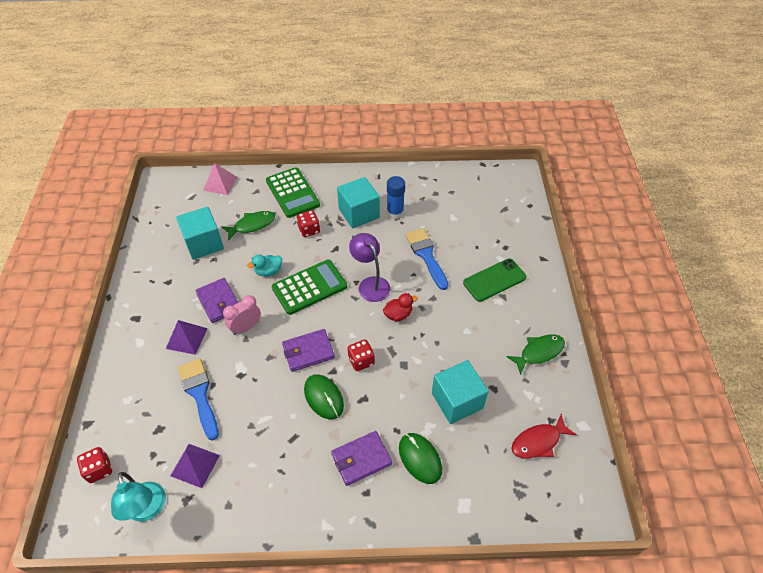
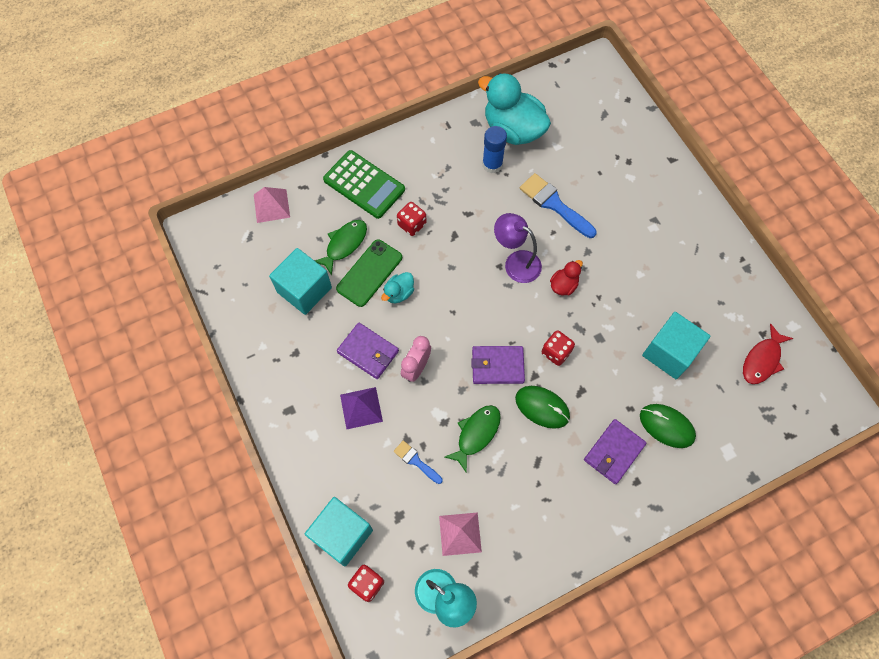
camera: 25 degrees left, 15 degrees up
purple pyramid [170,444,220,488] -> pink pyramid [439,512,482,556]
blue brush [178,359,219,441] -> blue brush [394,440,443,484], size x0.56
green calculator [272,259,347,315] -> none
purple wallet [282,329,335,372] -> purple wallet turned 45 degrees clockwise [471,346,525,384]
turquoise cube [337,177,380,228] -> turquoise cube moved to [305,497,373,567]
green phone [463,258,527,302] -> green phone moved to [336,239,402,307]
green fish [506,334,565,375] -> green fish moved to [445,405,501,473]
none -> turquoise duck [478,73,551,145]

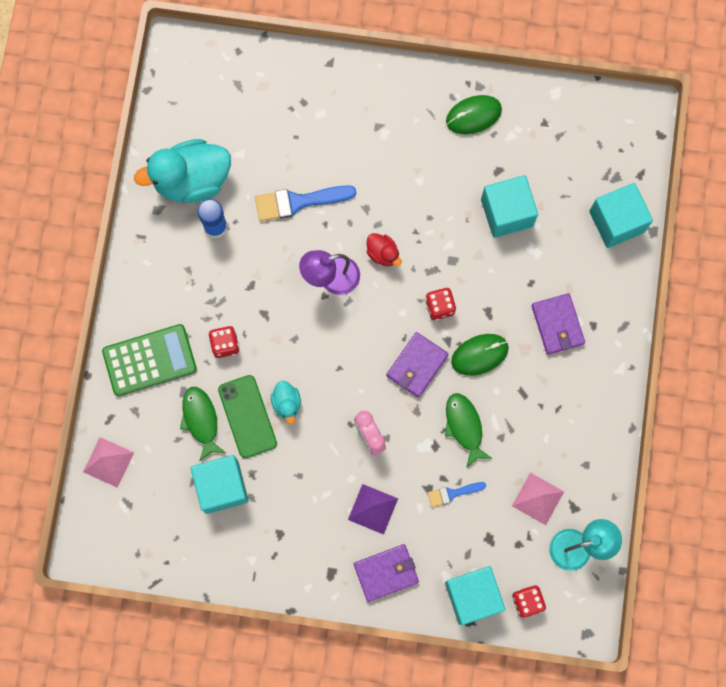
camera: 55 degrees left, 10 degrees up
purple wallet [337,323,399,379] -> purple wallet moved to [354,544,419,602]
red duck [550,260,583,296] -> red duck turned 150 degrees clockwise [366,233,402,266]
green mouse [640,404,696,448] -> green mouse moved to [446,95,502,134]
red fish [743,324,794,384] -> none
none -> turquoise cube [589,183,653,248]

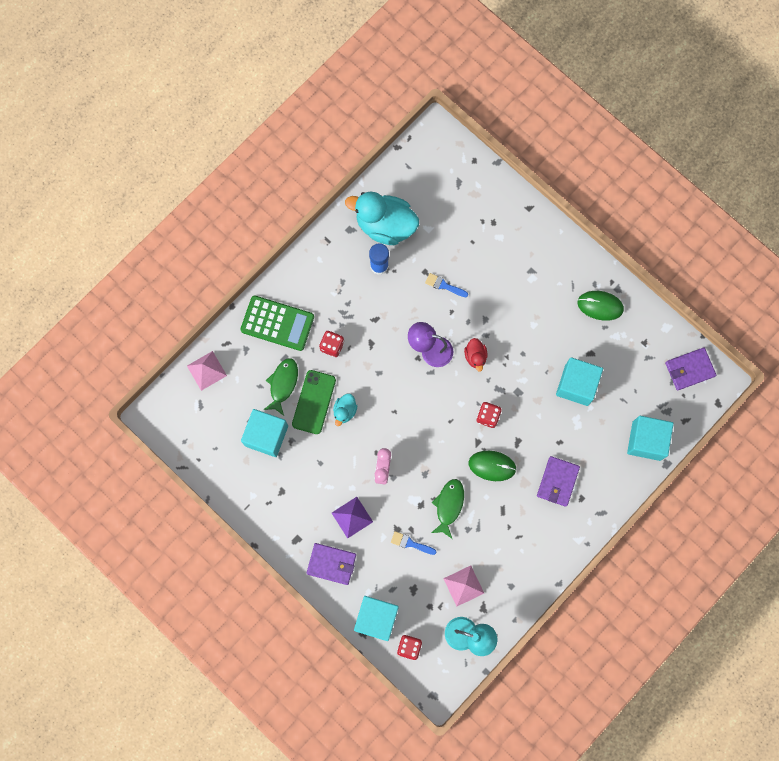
camera: 35 degrees right, 0 degrees up
blue brush [255,185,356,221] -> blue brush [425,273,468,297], size x0.56
purple wallet [386,332,449,398] -> purple wallet moved to [665,348,716,391]

